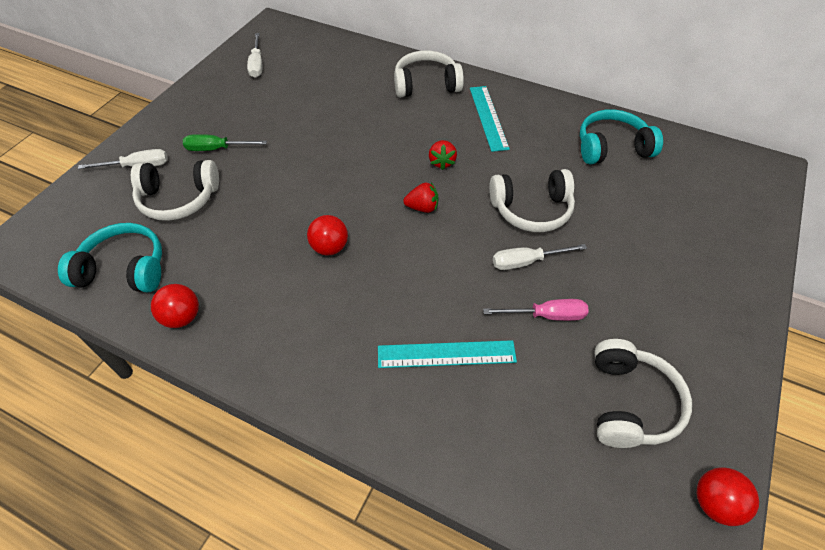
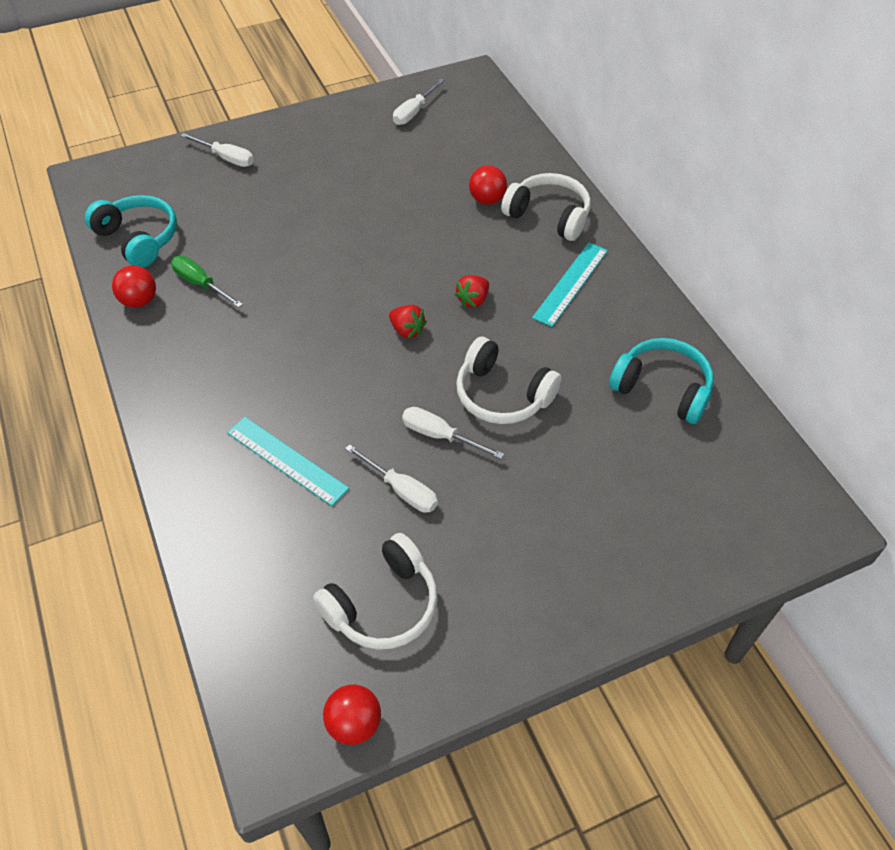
camera: 40 degrees right, 0 degrees up
white headphones [131,160,219,221] -> none
green screwdriver [183,134,267,151] -> green screwdriver moved to [171,256,243,308]
red ball [307,215,348,256] -> red ball moved to [469,165,507,205]
pink screwdriver [483,299,589,321] -> white screwdriver [345,444,438,513]

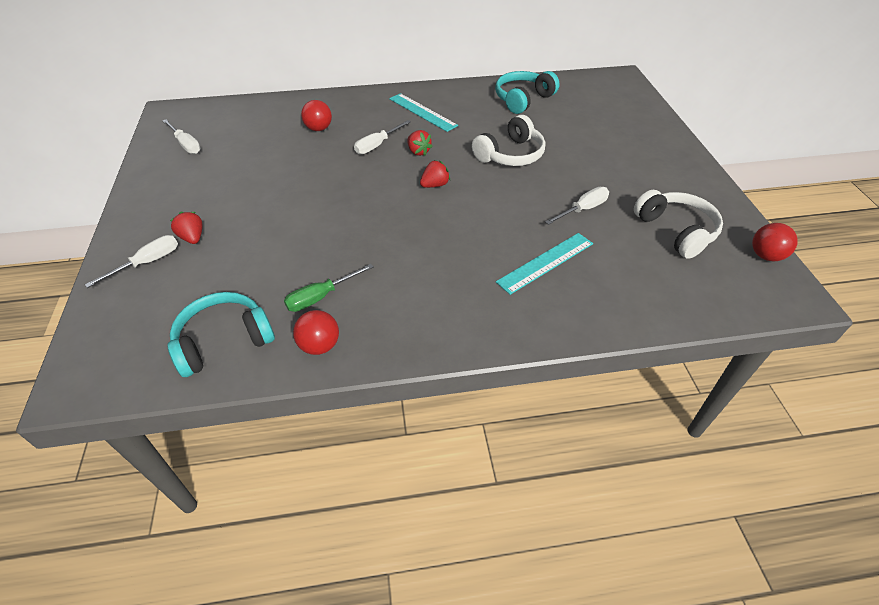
camera: 75 degrees left, 5 degrees down
white screwdriver [402,407,504,459] -> white screwdriver moved to [354,120,411,154]
white headphones [501,173,591,241] -> none
none -> red strawberry [170,212,203,244]

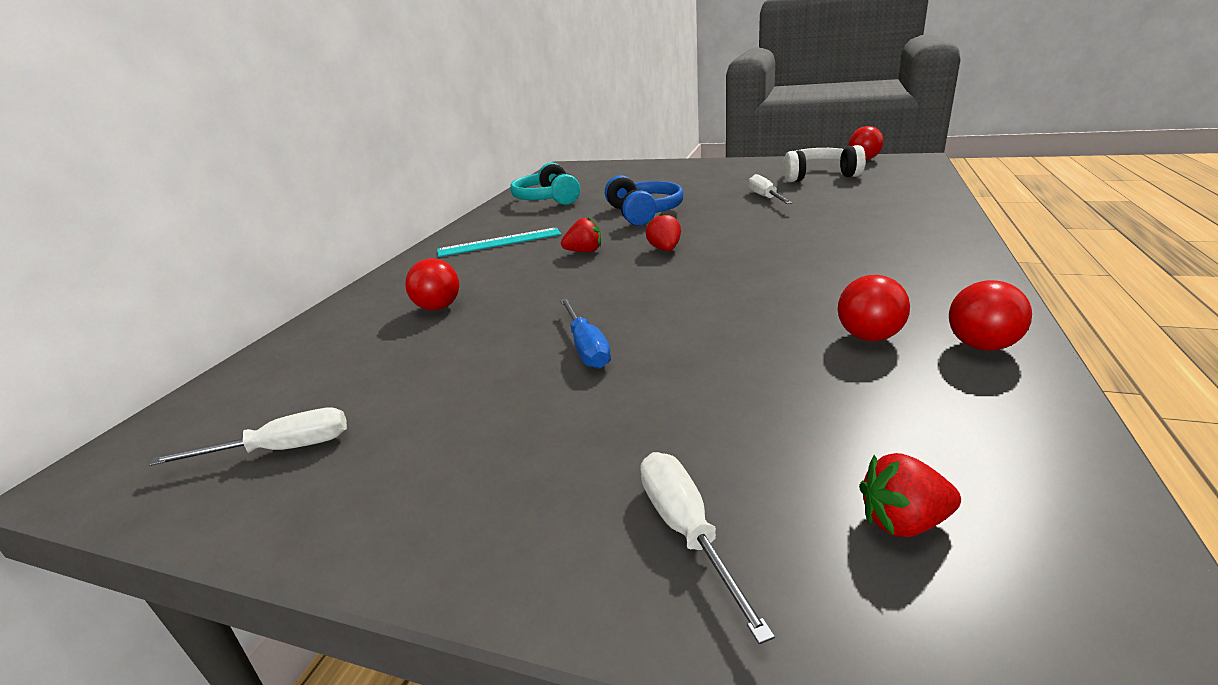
camera: 60 degrees left, 20 degrees down
turquoise headphones [168,292,275,377] -> none
red strawberry [170,212,203,244] -> red strawberry moved to [859,453,961,537]
green screwdriver [284,264,374,312] -> red ball [838,275,910,341]
white screwdriver [354,120,411,154] -> none
white headphones [472,115,545,166] -> blue headphones [605,175,684,226]
turquoise ruler [496,233,593,295] -> none
none -> blue screwdriver [560,298,611,369]

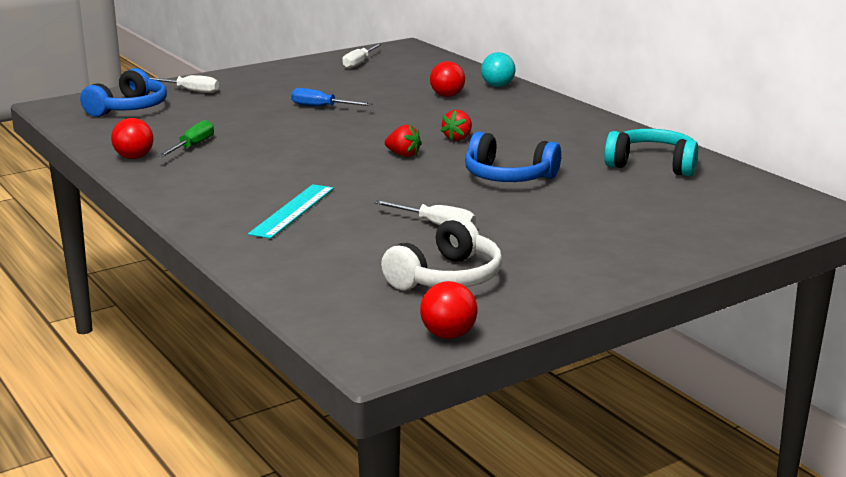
camera: 125 degrees right, 5 degrees down
turquoise ruler [437,227,561,257] -> turquoise ruler moved to [248,184,334,239]
red ball [838,275,910,341] -> green screwdriver [157,120,214,157]
red strawberry [859,453,961,537] -> blue headphones [80,68,167,117]
none -> turquoise ball [481,52,515,87]

